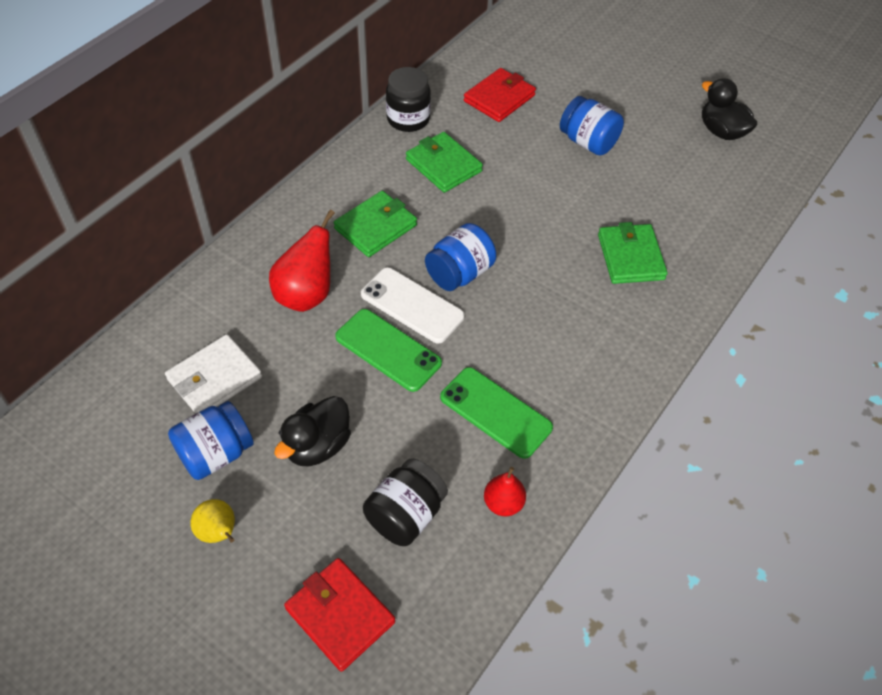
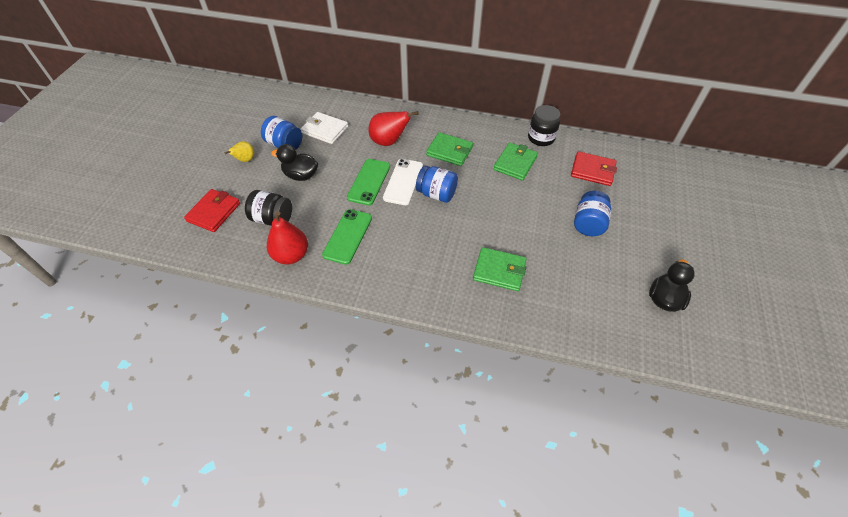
camera: 70 degrees right, 0 degrees up
red pear [484,467,526,516] -> red pear [267,211,308,264], size x1.68
green wallet [598,222,668,284] -> green wallet turned 45 degrees clockwise [473,247,526,291]

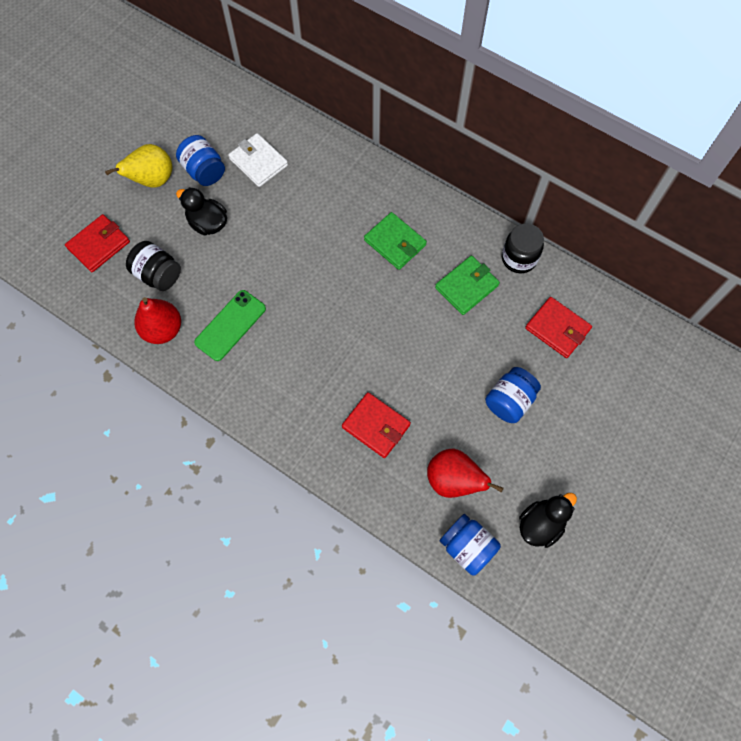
camera: 20 degrees right, 15 degrees up
yellow pear [225,141,254,162] -> yellow pear [105,144,172,188], size x1.68
green phone [347,159,390,205] -> none
red pear [368,111,419,146] -> red pear moved to [427,449,503,498]
white phone [383,159,423,205] -> none
blue jar [416,165,458,203] -> blue jar moved to [440,514,501,575]
green wallet [473,247,526,291] -> red wallet [342,392,411,458]

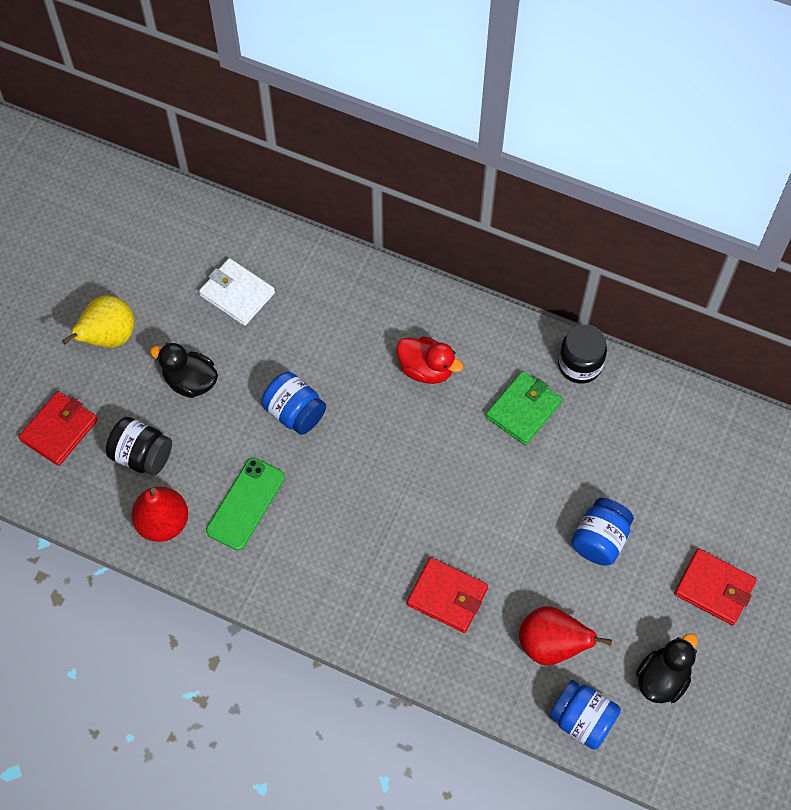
camera: 10 degrees left, 5 degrees down
blue jar [176,135,225,186] -> blue jar moved to [261,372,326,435]
green wallet [364,212,427,270] -> red duck [396,336,463,384]
red wallet [525,297,592,358] -> red wallet moved to [674,549,757,625]

